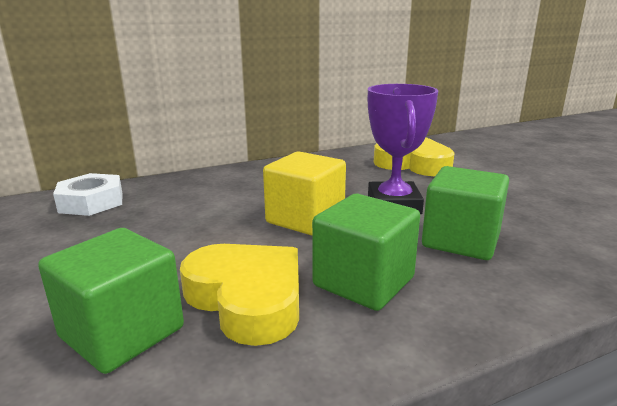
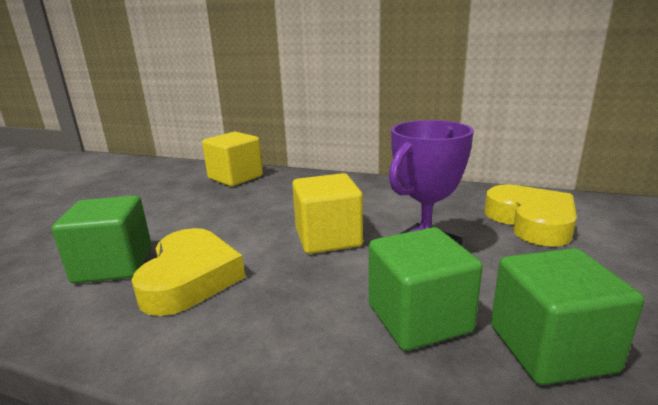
camera: 45 degrees right, 0 degrees up
white nut [53,173,122,216] -> yellow cube [202,132,263,186]
green cube [312,194,420,311] -> green cube moved to [491,248,644,385]

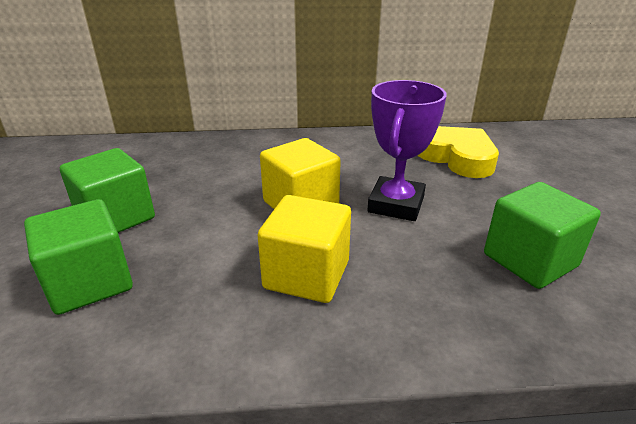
camera: 25 degrees left, 10 degrees up
yellow heart [131,228,245,316] -> none
yellow cube [202,132,263,186] -> yellow cube moved to [258,195,351,303]
green cube [369,227,483,351] -> green cube moved to [60,148,155,233]

